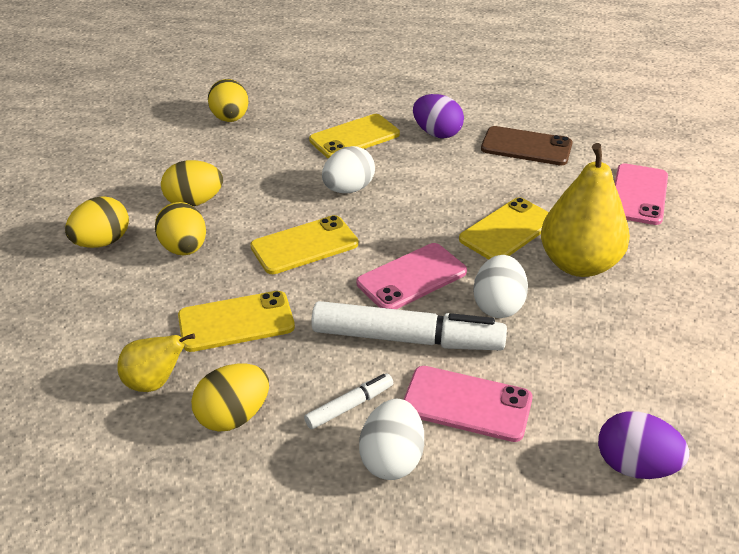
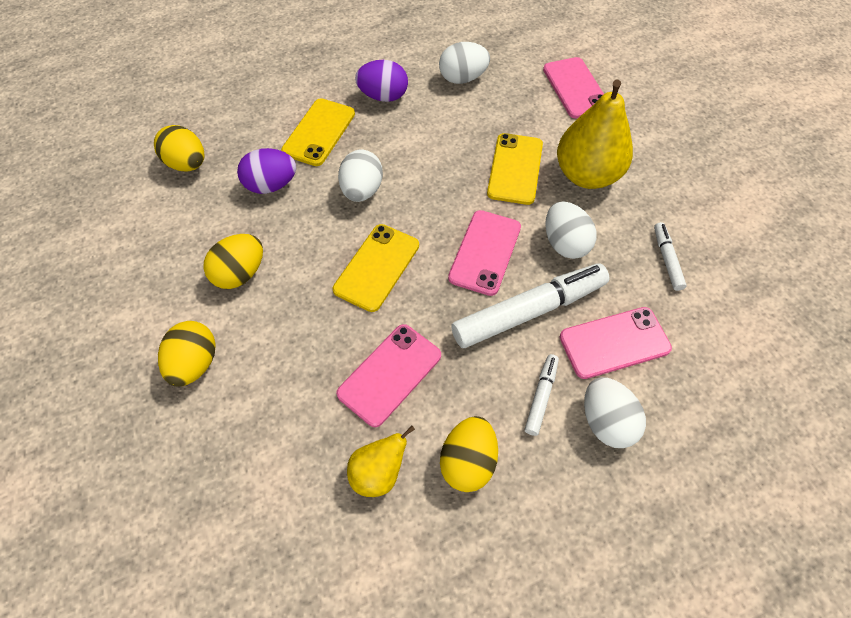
camera: 35 degrees left, 20 degrees up
yellow egg [155,202,206,255] -> none
yellow phone [178,291,295,352] -> pink phone [336,324,441,427]
brown phone [481,126,573,165] -> white egg [439,42,490,84]
purple egg [598,411,689,479] -> purple egg moved to [237,148,296,194]
none -> white marker [654,222,687,291]

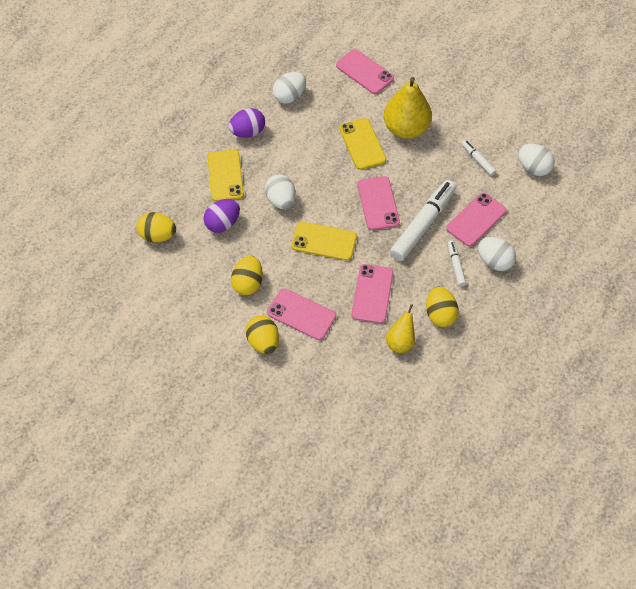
camera: 30 degrees left, 0 degrees up
yellow phone [333,224,419,312] -> yellow phone turned 75 degrees counterclockwise [291,222,357,261]
white egg [545,202,597,259] -> white egg moved to [518,144,555,176]
none -> pink phone [267,288,336,340]

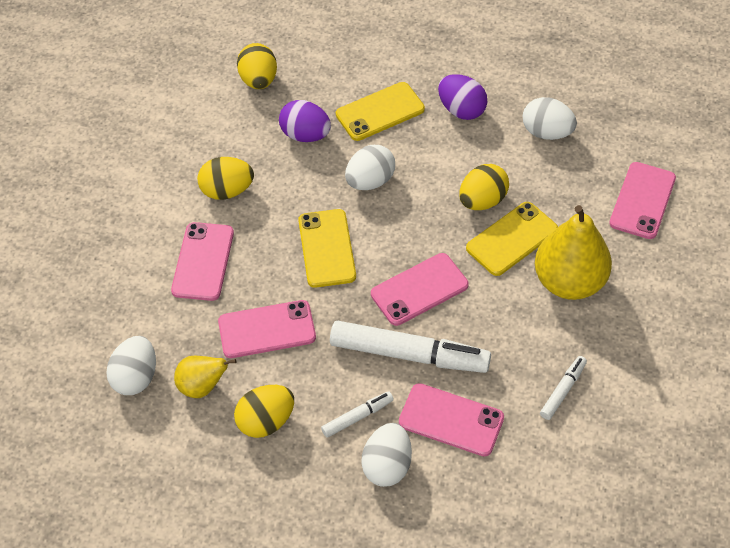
camera: 70 degrees right, 5 degrees down
yellow egg [246,315,279,354] -> yellow egg moved to [459,164,509,210]
white egg [518,144,555,176] -> white egg moved to [106,336,156,395]

